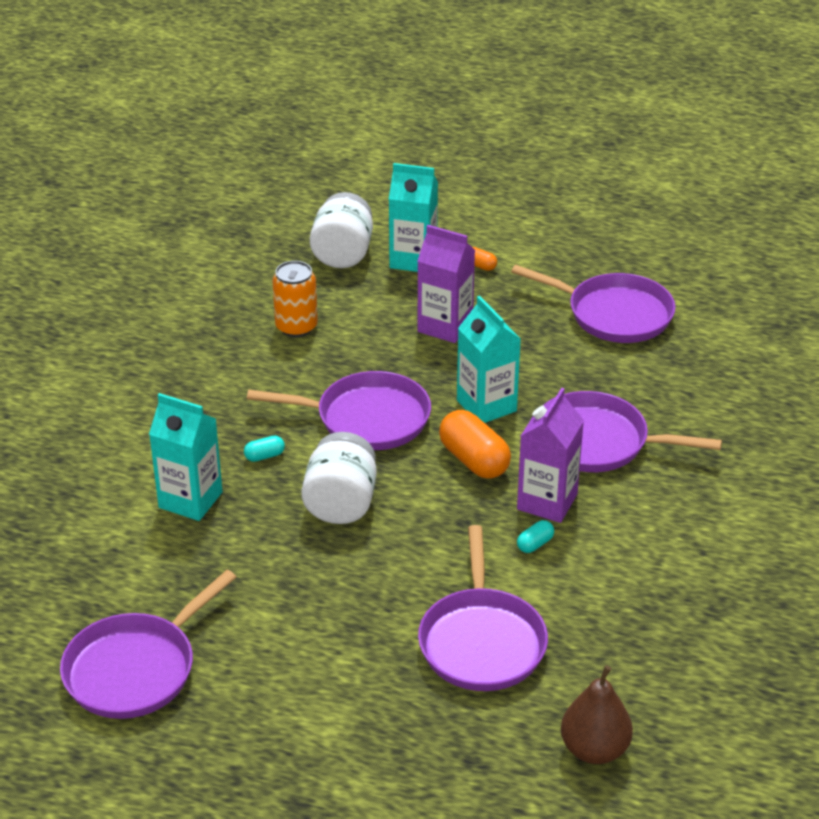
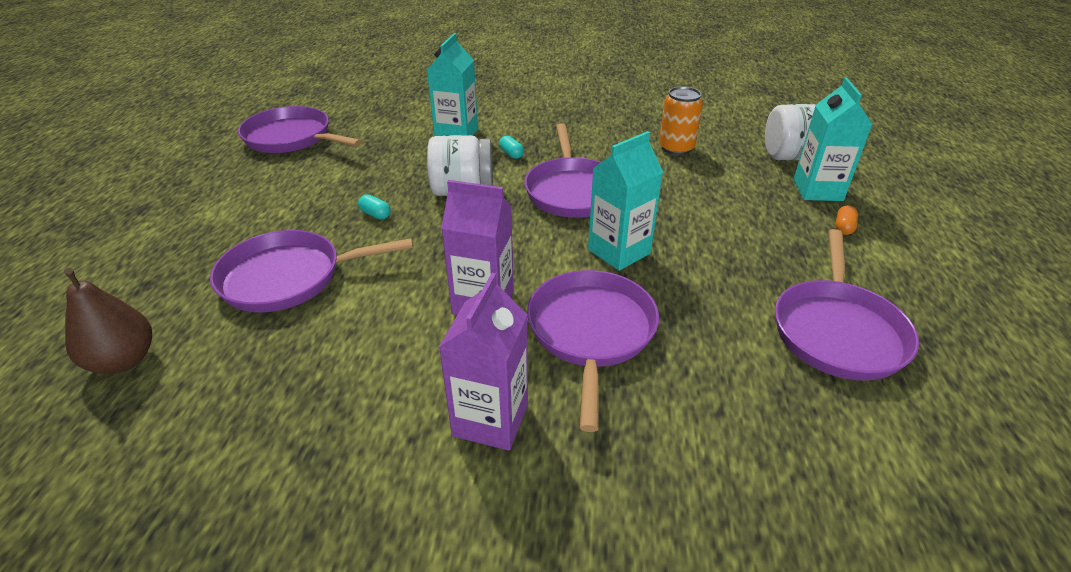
camera: 80 degrees right, 0 degrees up
purple carton [418,225,475,343] -> purple carton moved to [438,273,528,451]
orange capsule [439,410,511,479] -> none
turquoise capsule [517,520,554,553] -> turquoise capsule moved to [358,194,391,220]

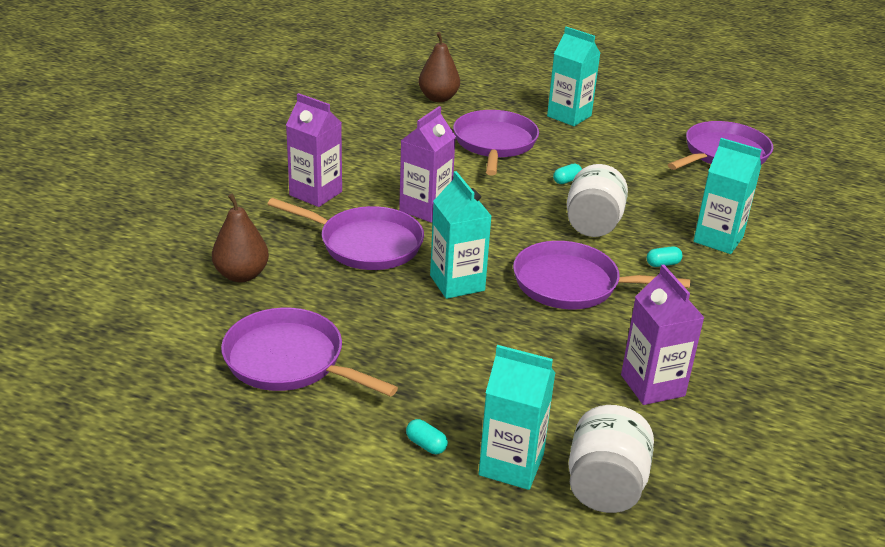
camera: 105 degrees right, 5 degrees down
orange can [659,87,703,155] -> purple carton [621,265,705,405]
orange capsule [835,205,858,235] -> turquoise capsule [406,419,448,454]
none -> brown pear [212,194,269,282]
none -> turquoise carton [547,27,601,126]

